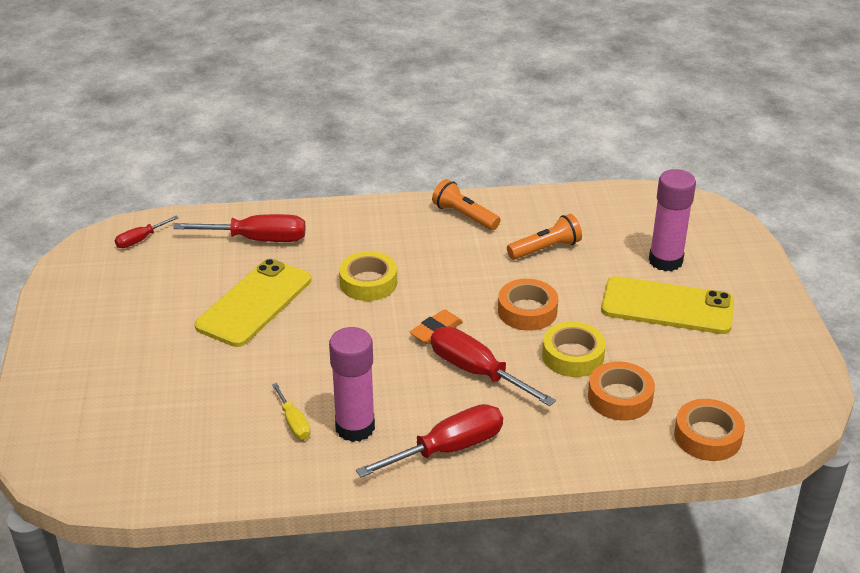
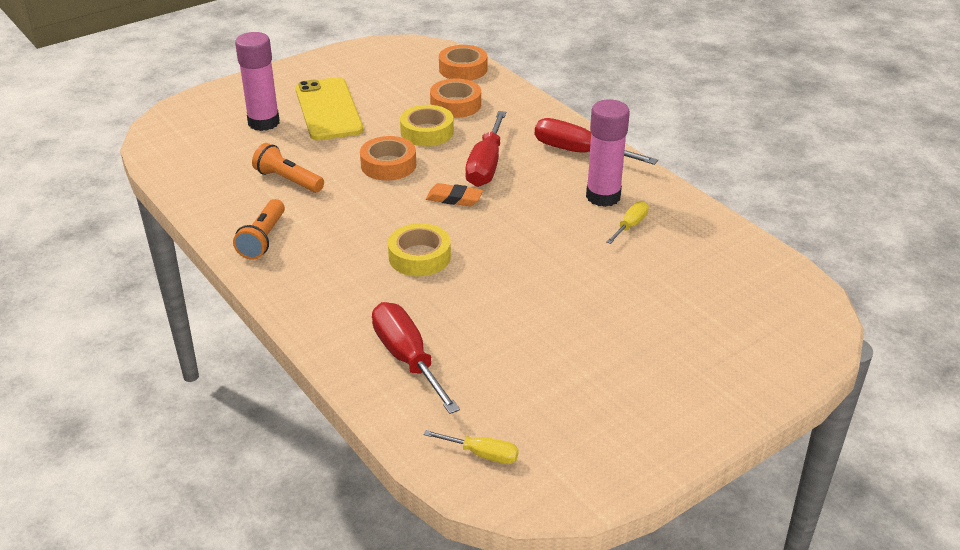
camera: 120 degrees left, 0 degrees up
red screwdriver [115,216,179,248] -> yellow screwdriver [424,430,519,464]
yellow phone [195,259,311,347] -> none

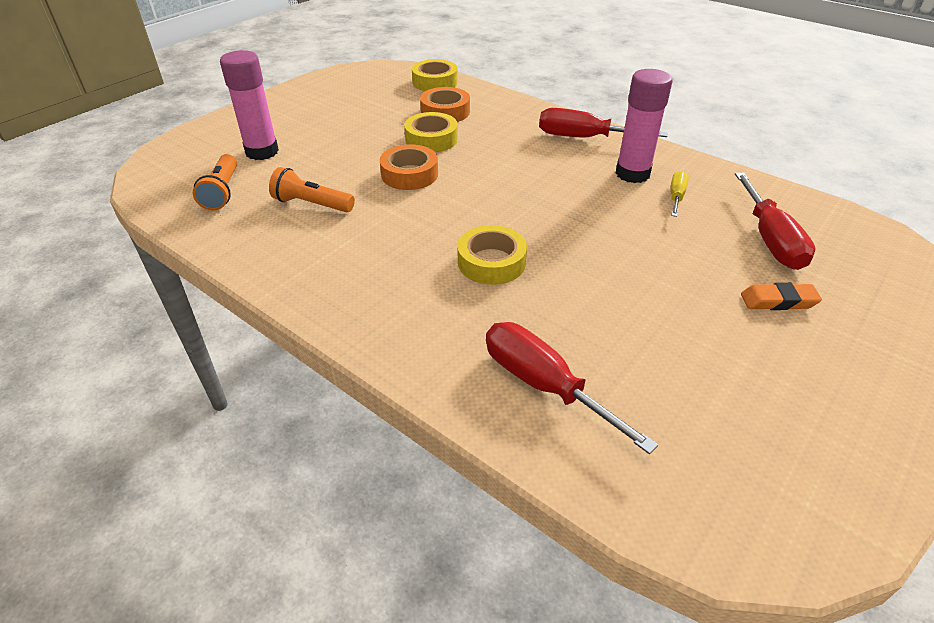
camera: 15 degrees left, 5 degrees up
orange flashlight [233,199,285,260] -> orange flashlight moved to [193,154,237,210]
yellow phone [295,77,363,140] -> none
yellow screwdriver [424,430,519,464] -> none
orange eraser [426,183,483,206] -> orange eraser moved to [741,283,822,310]
orange tape [439,45,487,80] -> yellow tape [412,59,458,91]
red screwdriver [465,111,506,187] -> red screwdriver moved to [735,173,815,270]

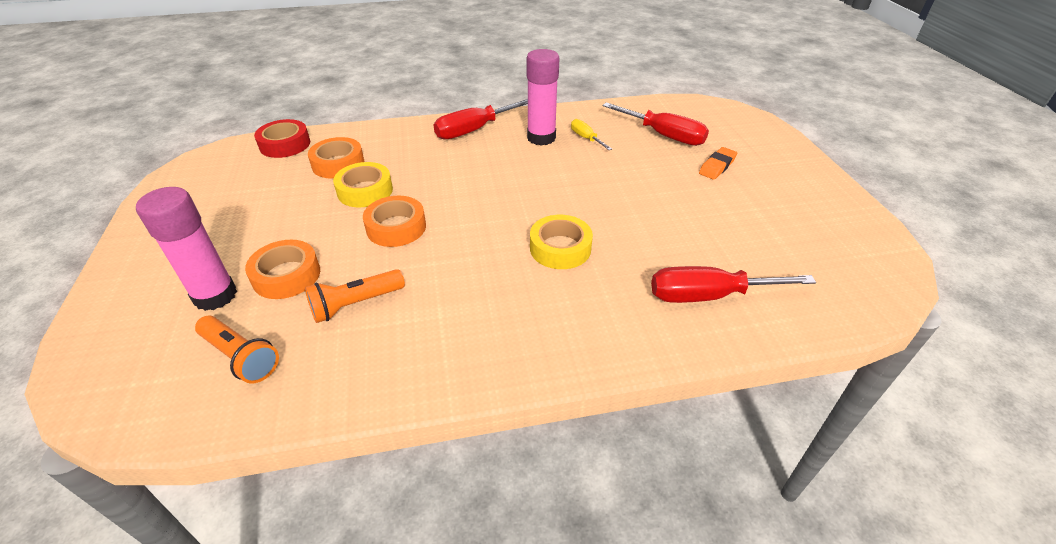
camera: 50 degrees left, 0 degrees up
yellow tape [412,59,458,91] -> red tape [254,119,310,158]
none -> orange tape [245,240,320,299]

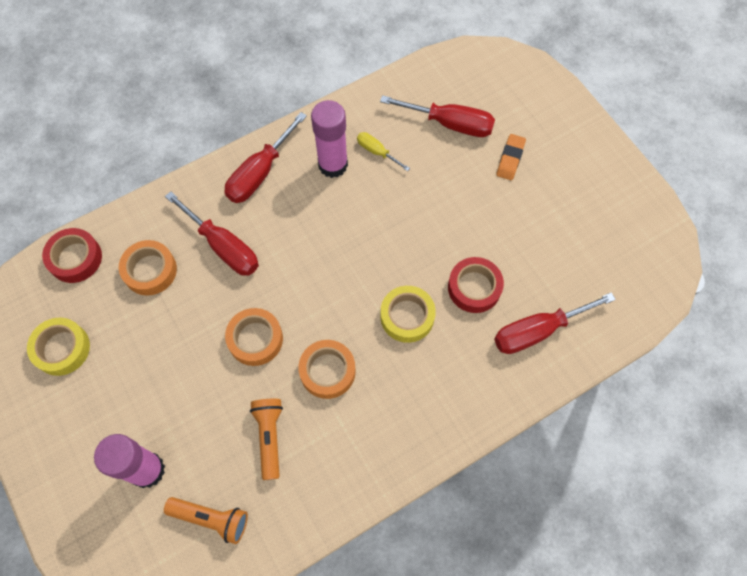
camera: 20 degrees left, 25 degrees up
orange tape [245,240,320,299] -> orange tape moved to [298,340,356,399]
orange flashlight [305,269,405,323] -> orange flashlight turned 135 degrees clockwise [250,399,283,480]
yellow tape [333,162,393,208] -> yellow tape moved to [27,318,90,376]
none -> red screwdriver [165,191,259,276]
none -> red tape [448,257,504,313]

